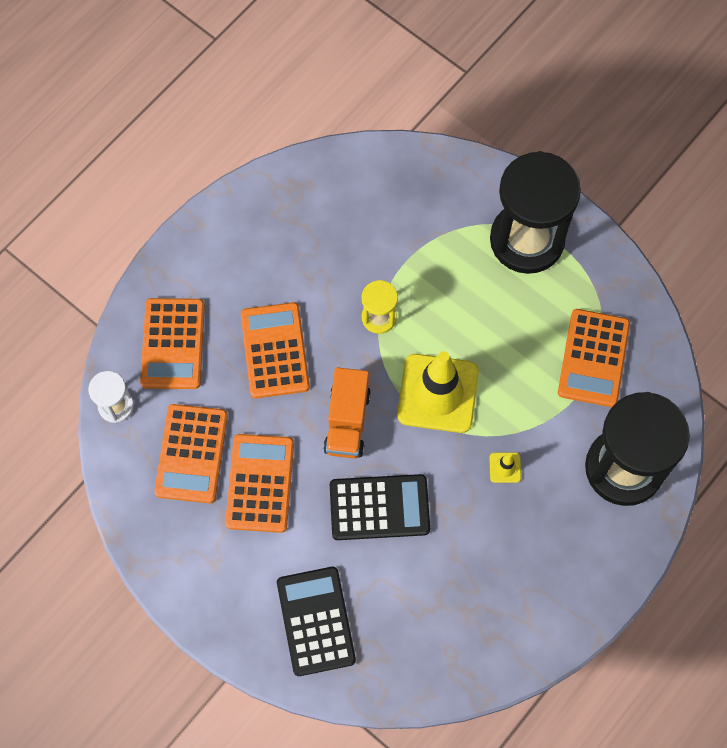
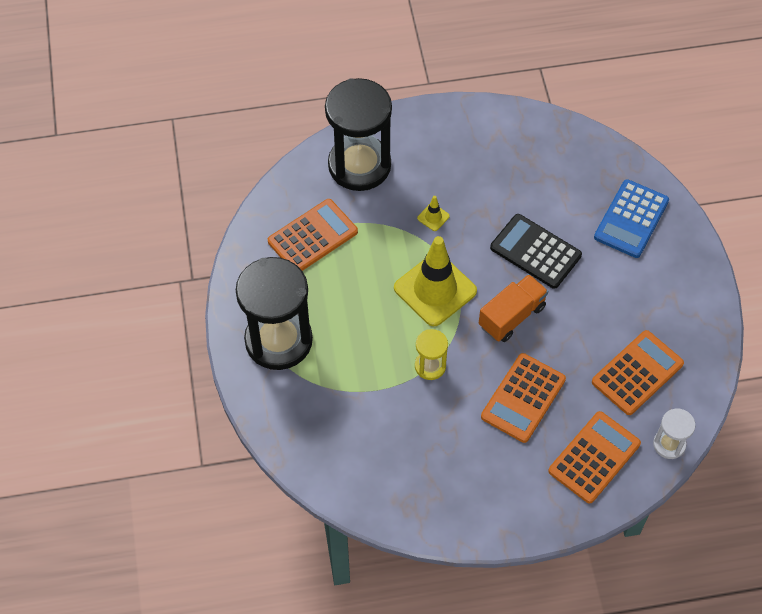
camera: 140 degrees left, 10 degrees down
orange calculator [225,434,294,533] -> none
black calculator [277,567,356,676] -> blue calculator [594,179,669,258]

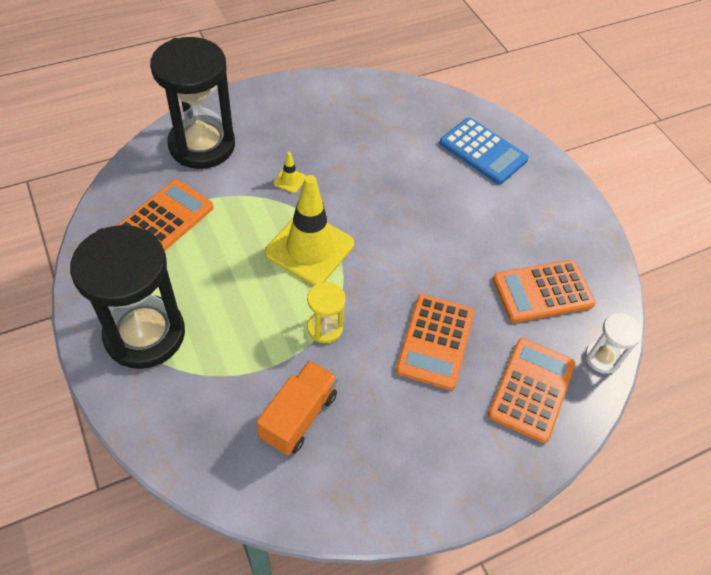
camera: 20 degrees left, 5 degrees down
orange truck [479,274,548,342] -> orange truck moved to [256,360,338,455]
black calculator [490,214,582,289] -> none
orange calculator [592,330,684,415] -> orange calculator turned 135 degrees counterclockwise [493,260,596,323]
blue calculator [594,179,669,258] -> blue calculator turned 60 degrees counterclockwise [439,118,529,184]

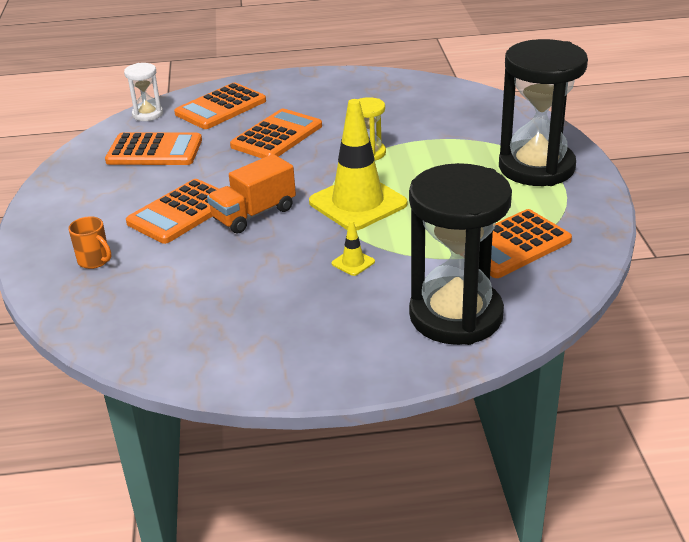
camera: 155 degrees left, 20 degrees down
orange truck [256,360,338,455] -> orange truck moved to [207,154,296,233]
blue calculator [439,118,529,184] -> orange mug [68,216,111,269]
none -> orange calculator [126,179,219,244]

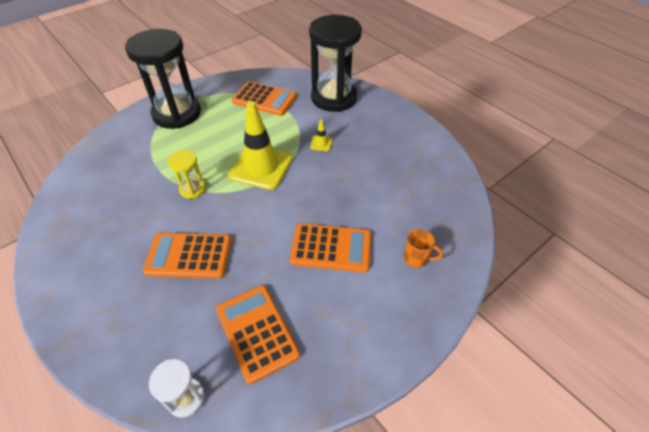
camera: 125 degrees left, 15 degrees up
orange mug [68,216,111,269] -> orange mug turned 105 degrees clockwise [404,229,443,268]
orange calculator [174,83,266,129] -> none
orange truck [207,154,296,233] -> none

